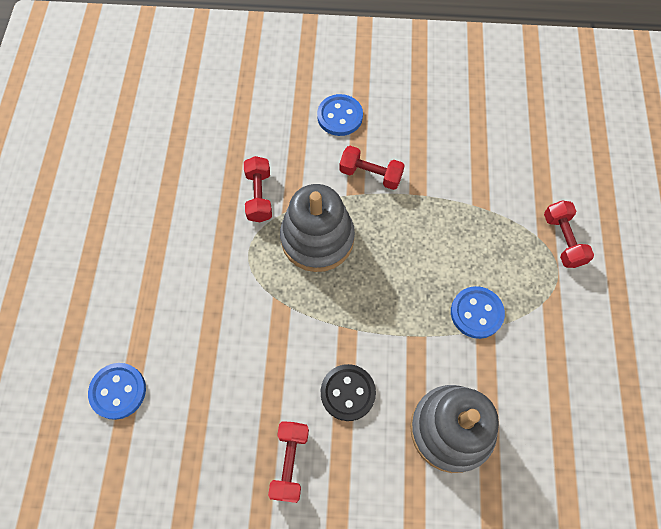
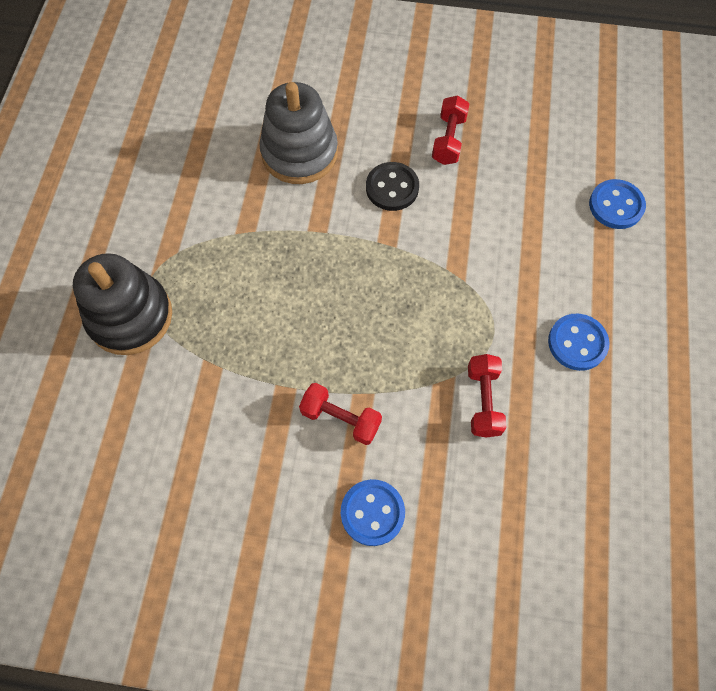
camera: 175 degrees left, 0 degrees up
grey stacking toy [280,184,355,272] -> none
blue button [451,286,505,339] -> blue button moved to [548,314,609,371]
red dumbbell [544,201,594,268] -> black stacking toy [73,253,172,355]

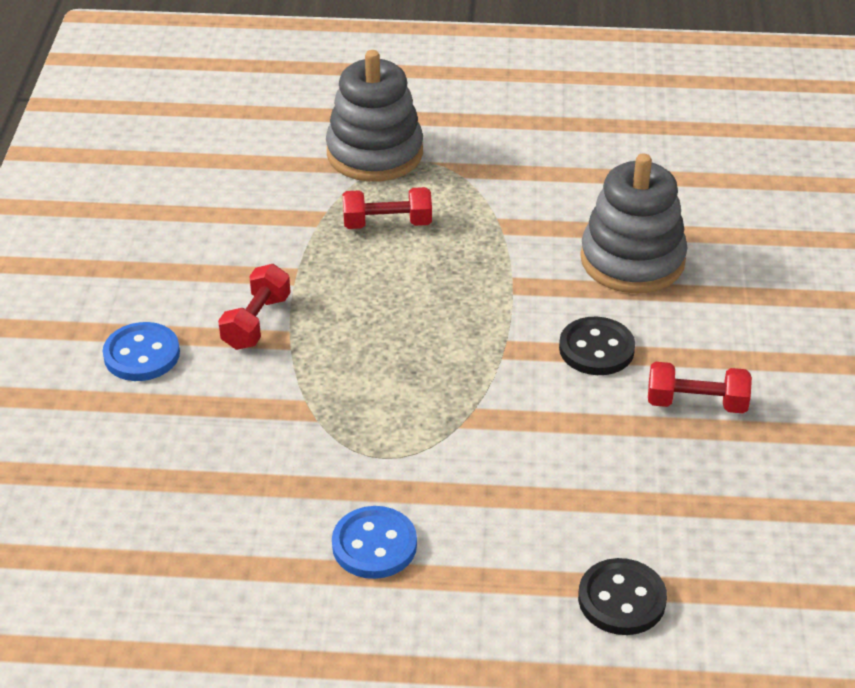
camera: 85 degrees right, 25 degrees down
black stacking toy [73,253,172,355] -> grey stacking toy [326,50,423,182]
red dumbbell [468,354,507,437] -> red dumbbell moved to [343,187,432,229]
blue button [589,179,646,229] -> black button [578,558,667,635]

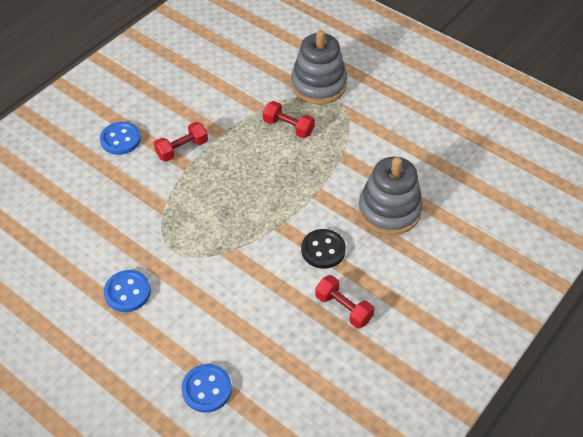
camera: 35 degrees right, 10 degrees up
black button [578,558,667,635] -> blue button [181,364,232,413]

